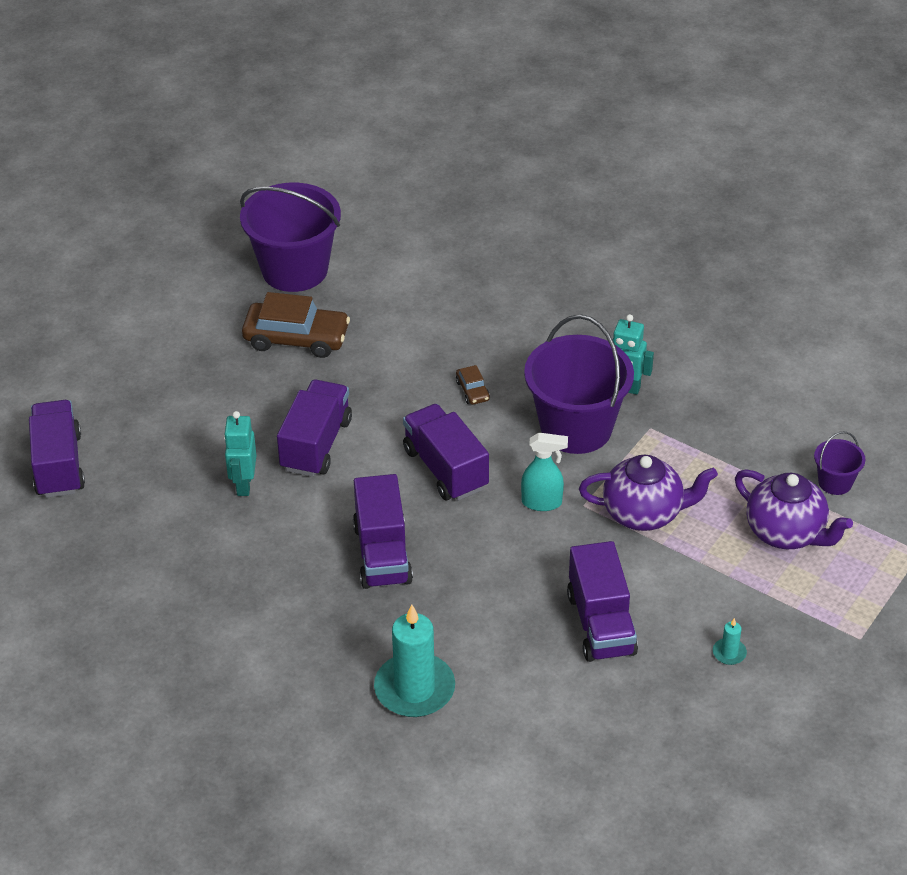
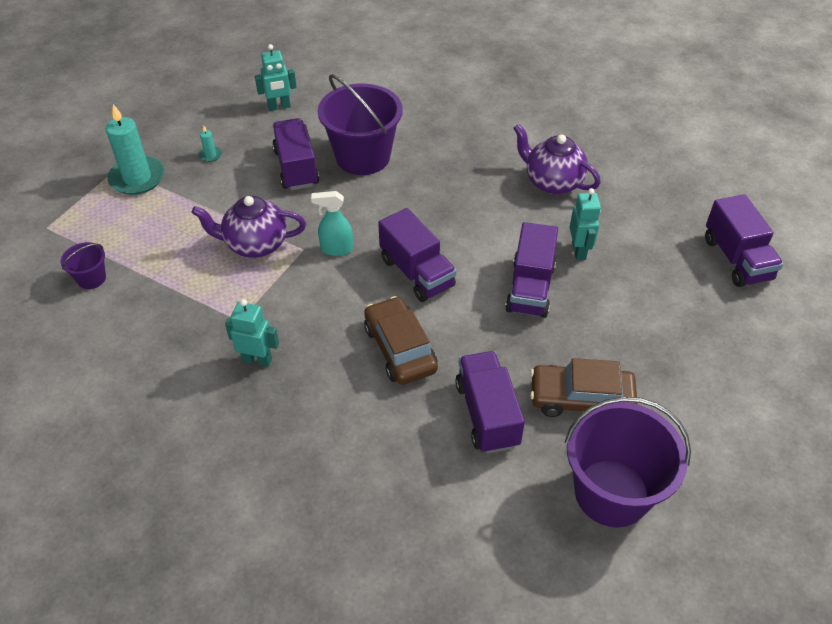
camera: 175 degrees right, 5 degrees up
purple truck [353,474,413,589] -> purple truck moved to [455,351,525,454]
turquoise candle [374,605,455,717] -> turquoise candle moved to [106,104,165,195]
brown car [456,365,490,405] -> brown car [364,296,438,385], size x2.18
purple bucket [524,314,634,454] -> purple bucket moved to [318,74,403,175]
purple teapot [735,469,853,549] -> purple teapot moved to [513,124,601,195]
none -> turquoise robot [255,44,297,111]

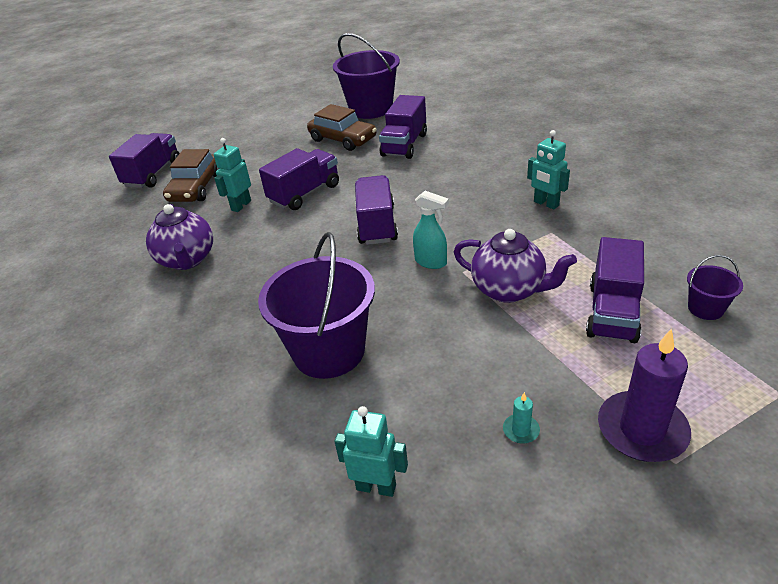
camera: 145 degrees left, 10 degrees down
turquoise candle [106,104,165,195] -> purple candle [598,328,691,462]
purple truck [272,118,319,190] -> purple truck moved to [586,237,644,343]
brown car [364,296,438,385] -> brown car moved to [163,149,219,202]

